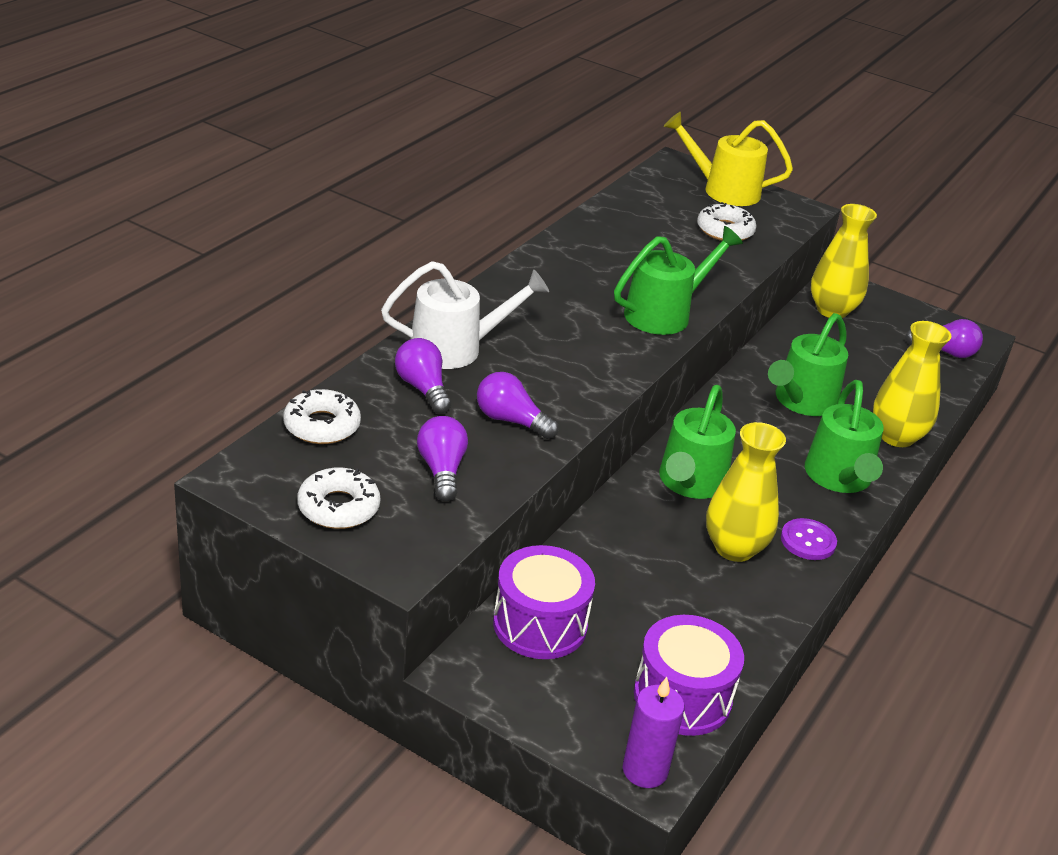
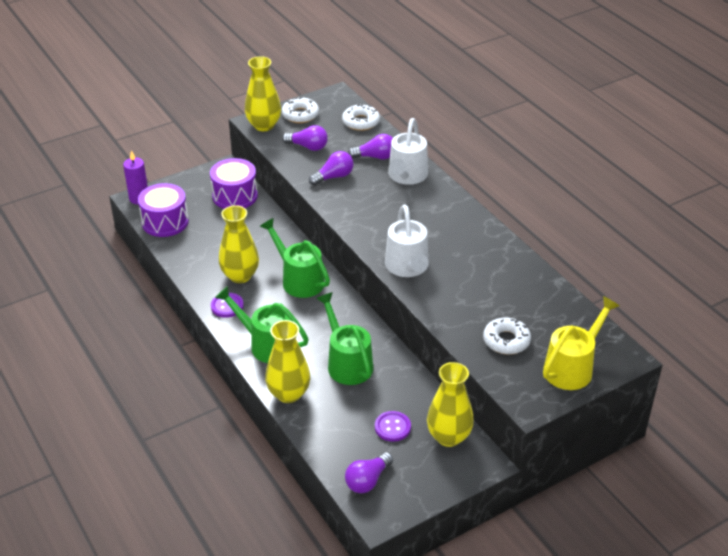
camera: 120 degrees right, 5 degrees up
green watering can [614,226,743,335] -> white watering can [385,204,429,277]
none -> yellow vase [245,56,281,131]
none -> purple button [375,411,411,442]

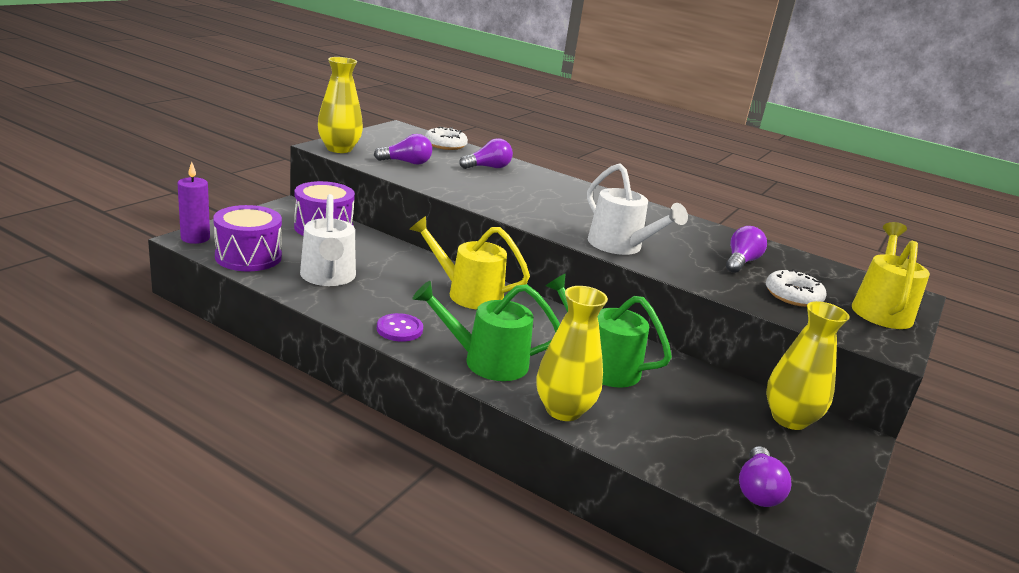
camera: 30 degrees left, 15 degrees down
yellow vase [219,205,259,283] -> none
green watering can [260,218,330,298] -> yellow watering can [409,216,530,309]
white donut [282,97,319,123] -> none
purple light bulb [309,151,354,186] -> purple light bulb moved to [726,226,767,273]
purple button [375,411,411,442] -> none
white watering can [388,118,428,185] -> white watering can moved to [300,194,356,286]

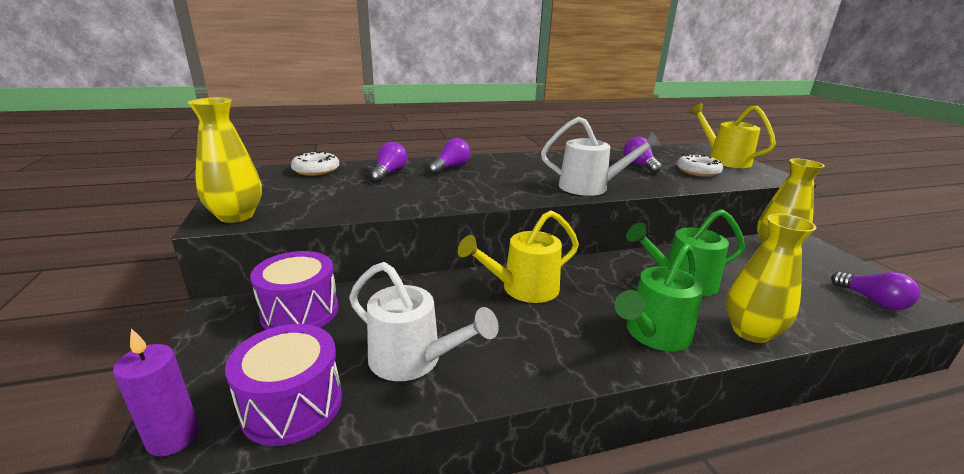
camera: 45 degrees left, 0 degrees up
purple light bulb [374,134,432,165] -> purple light bulb moved to [429,138,471,174]
purple button [377,313,423,342] -> none

